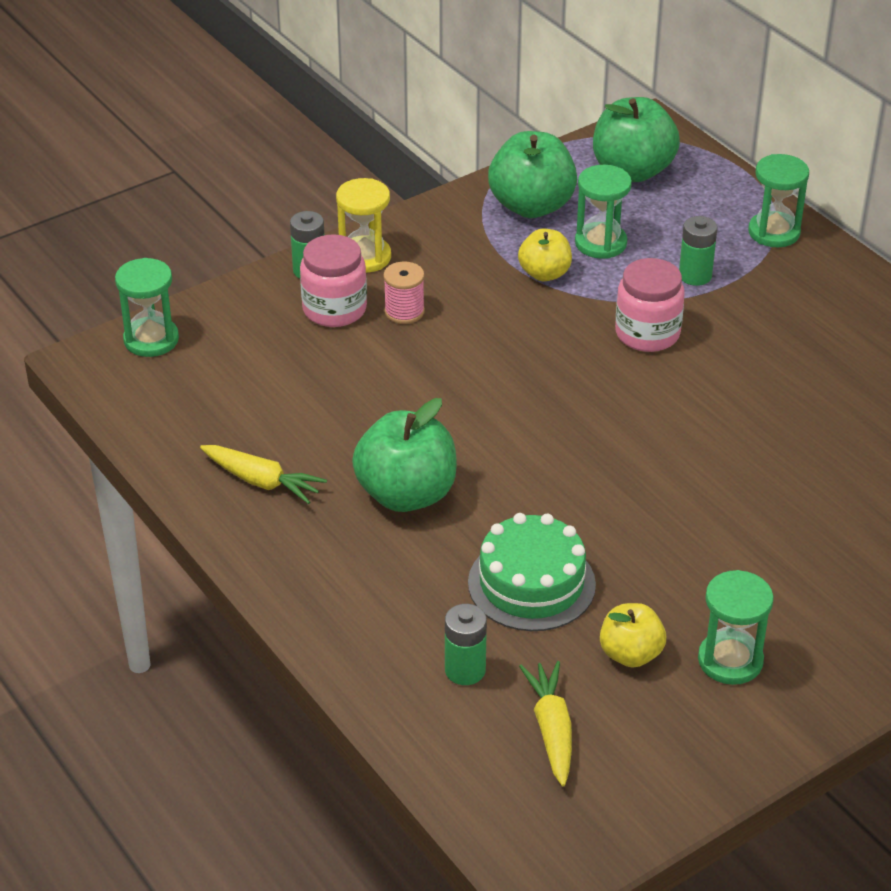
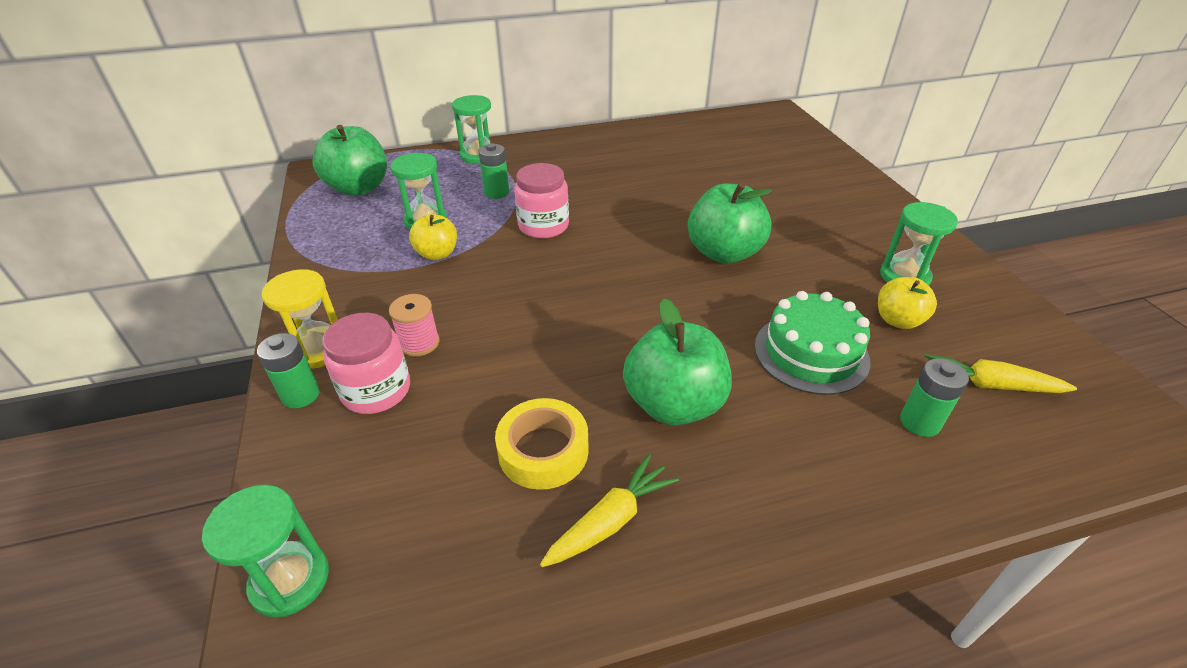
camera: 70 degrees left, 0 degrees up
green apple [488,131,577,218] -> green apple moved to [688,183,772,264]
none -> yellow tape [495,398,589,490]

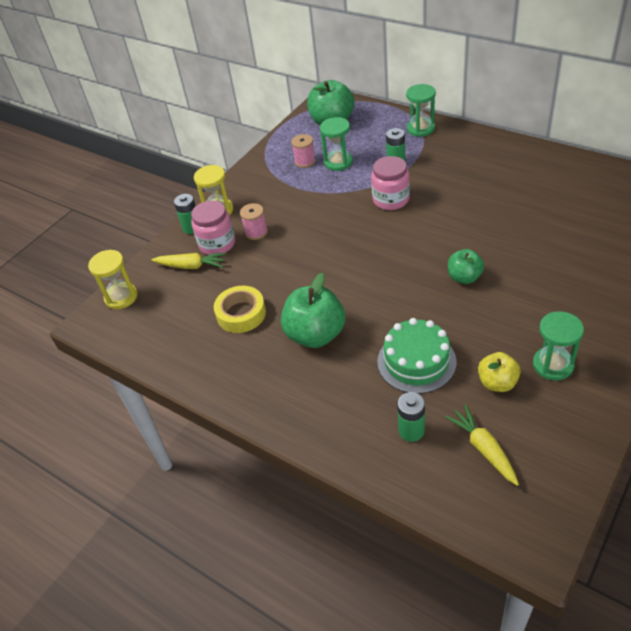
camera: 55 degrees right, 5 degrees up
green hourglass [202,485,329,617] -> yellow hourglass [88,250,138,309]
yellow apple [409,214,457,260] -> none
yellow carrot [540,454,679,567] -> yellow carrot moved to [152,253,226,269]
green apple [688,183,772,264] -> green apple [448,249,484,284], size x0.59
none -> pink spool [291,134,316,168]

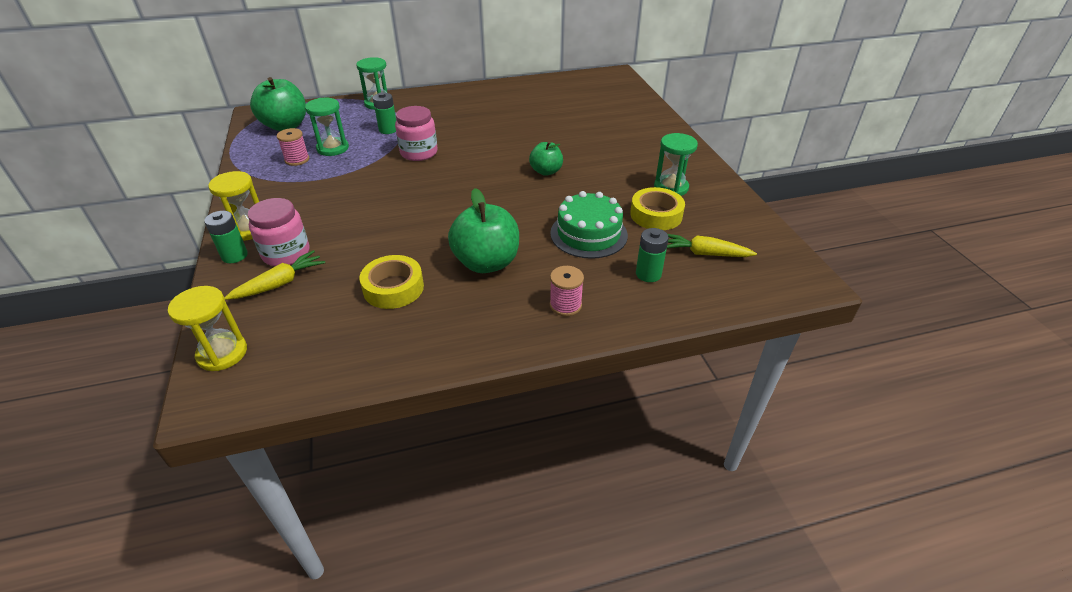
camera: 55 degrees left, 5 degrees down
pink spool [240,203,268,240] -> pink spool moved to [550,266,584,316]
yellow apple [478,352,521,392] -> yellow tape [630,187,685,230]

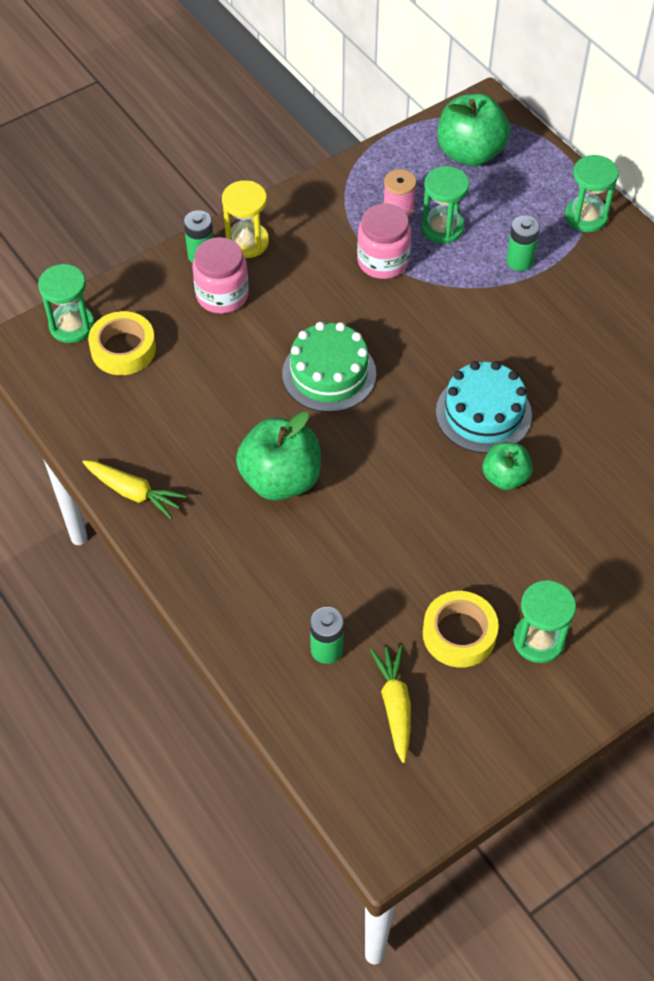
camera: 70 degrees right, 15 degrees up
yellow hourglass [168,286,247,371] -> green hourglass [38,264,94,343]
yellow carrot [224,250,325,300] -> yellow carrot moved to [82,460,187,519]
yellow tape [360,255,424,309] -> yellow tape moved to [88,311,156,375]
pink jar [395,106,437,161] -> pink jar moved to [357,203,411,279]
green cake [550,191,628,259] -> green cake moved to [282,322,376,412]
pink spool [550,266,584,316] -> none
none -> turquoise cake [436,361,532,453]

